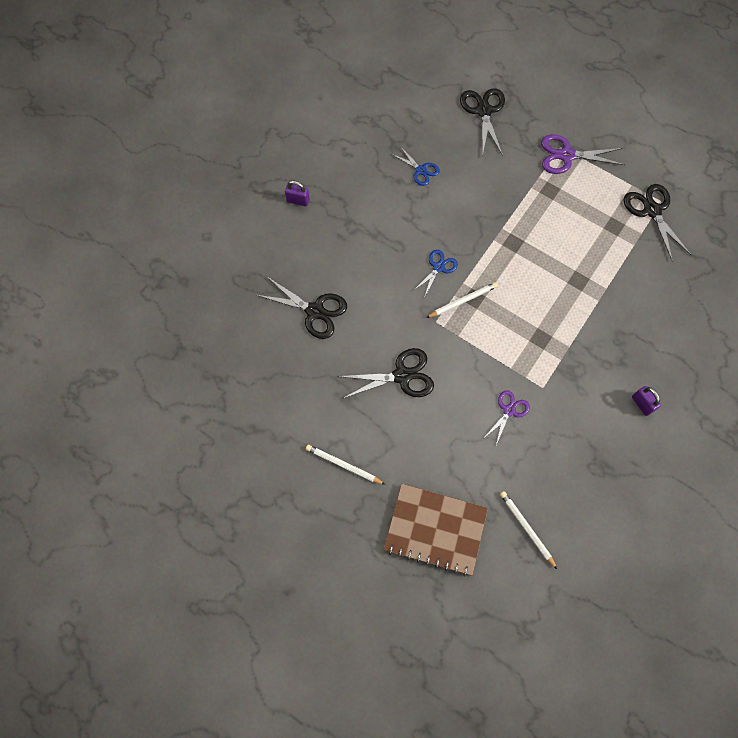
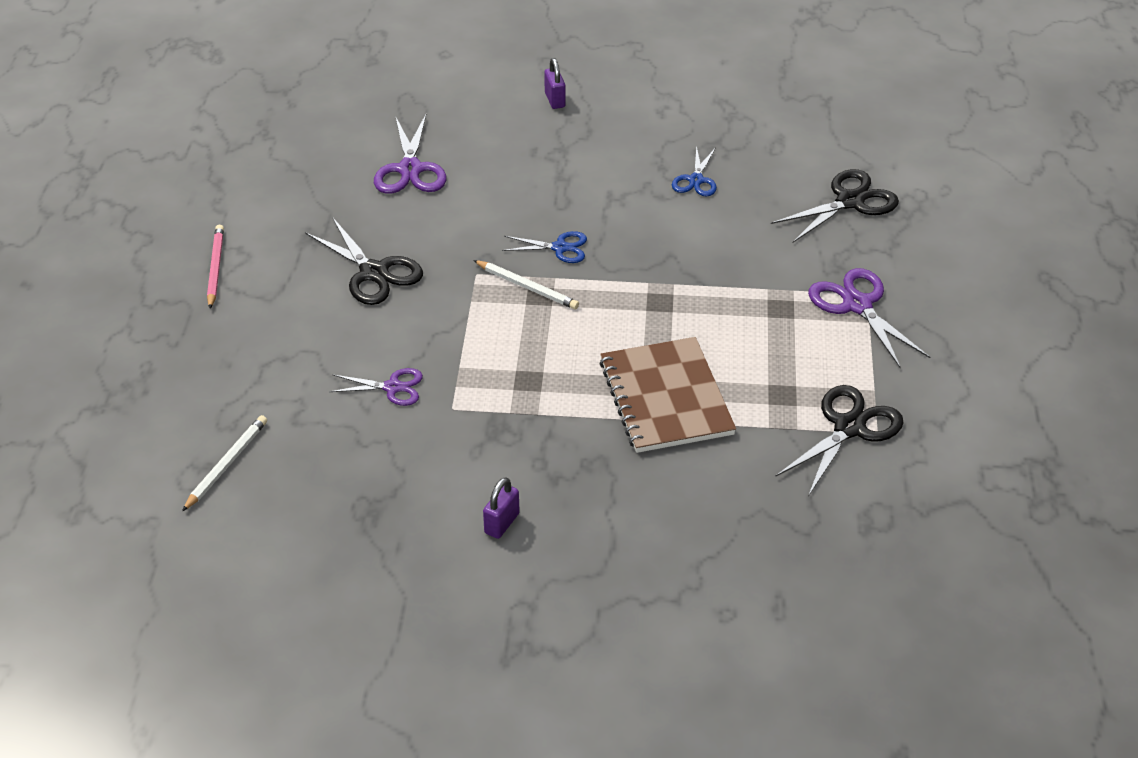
camera: 60 degrees right, 25 degrees down
black scissors [257,277,347,339] -> purple scissors [374,114,446,194]
white pencil [306,445,385,485] -> pink pencil [207,225,224,309]
brown notebook [384,484,488,576] -> brown notebook moved to [599,337,736,453]

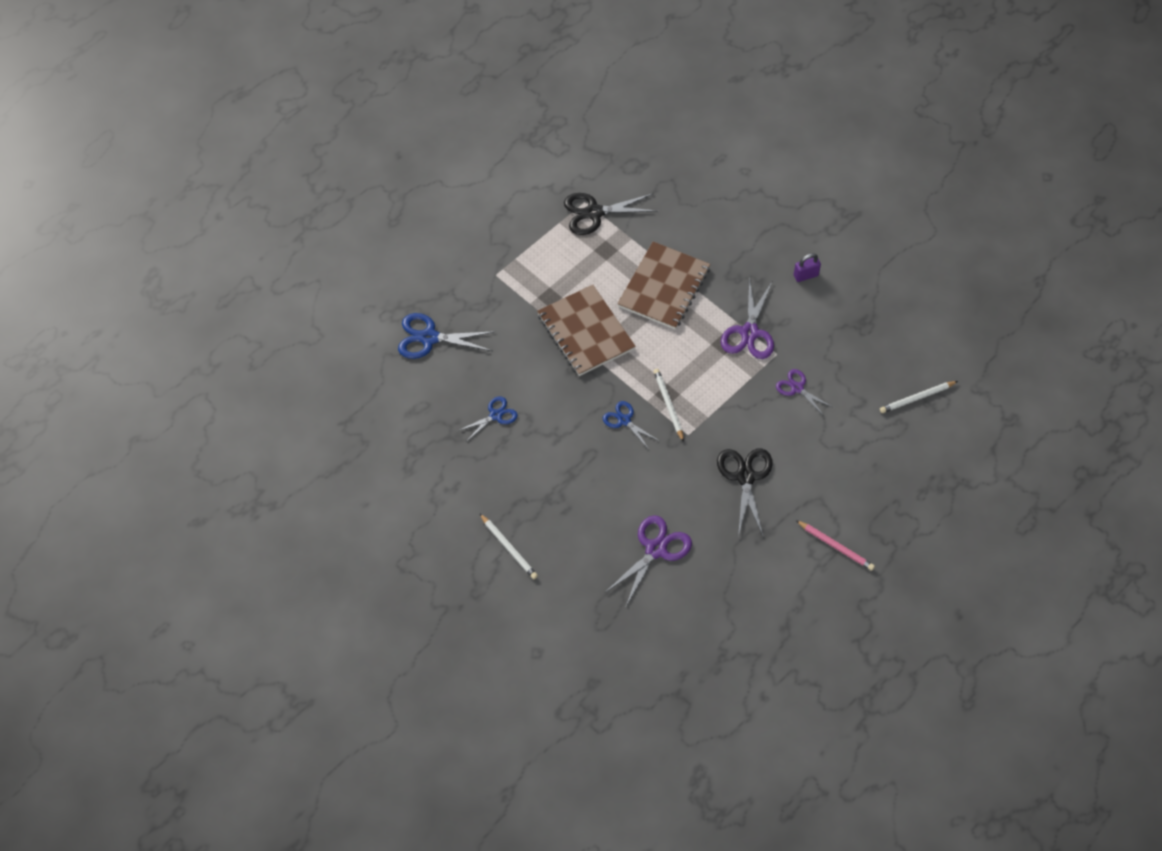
camera: 140 degrees left, 15 degrees up
pink pencil [207,225,224,309] -> pink pencil turned 90 degrees counterclockwise [796,520,875,571]
purple padlock [544,58,565,109] -> white pencil [480,514,538,579]
black scissors [771,169,899,243] -> blue scissors [398,313,496,359]
purple scissors [808,268,930,368] -> purple scissors moved to [721,278,774,359]
none -> brown notebook [537,285,636,376]

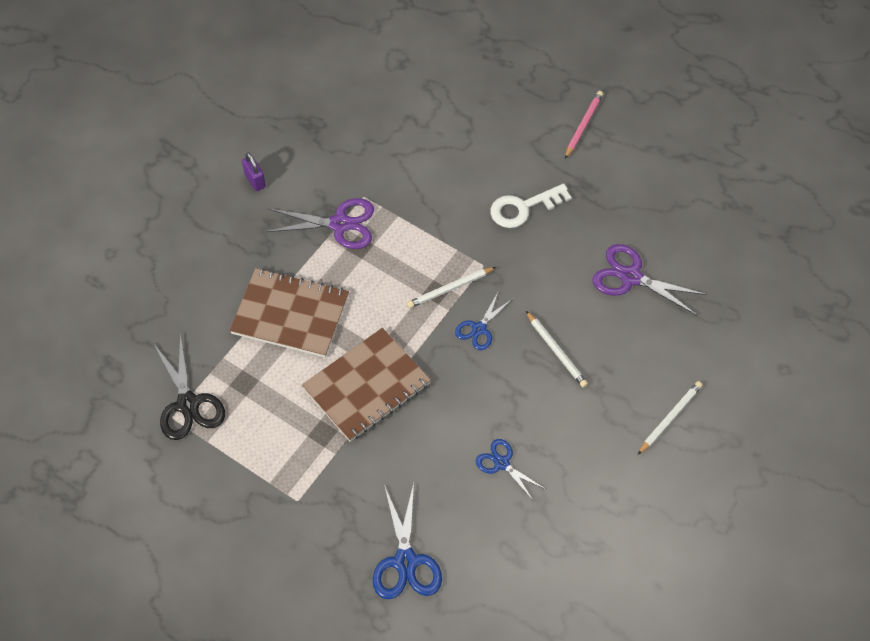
camera: 100 degrees left, 0 degrees up
black scissors [717,449,773,536] -> white key [490,184,572,228]
purple scissors [776,369,834,416] -> none
white pencil [880,381,958,413] -> white pencil moved to [526,311,588,388]

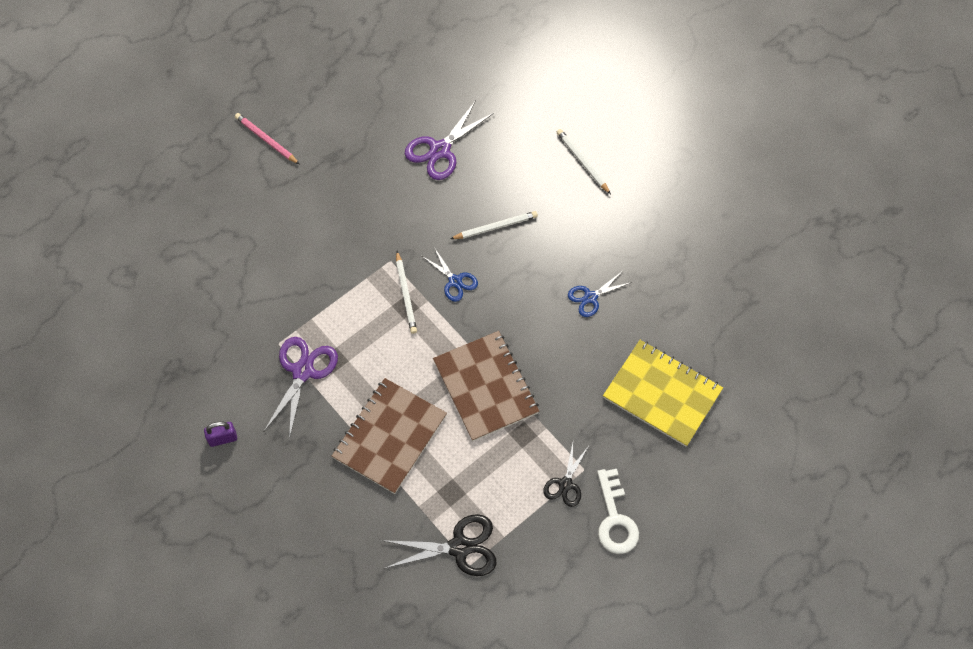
camera: 75 degrees left, 5 degrees up
blue scissors [373,483,442,599] -> yellow notebook [603,340,723,447]
white key [490,184,572,228] -> white key moved to [597,469,639,554]
none -> black scissors [543,443,589,507]

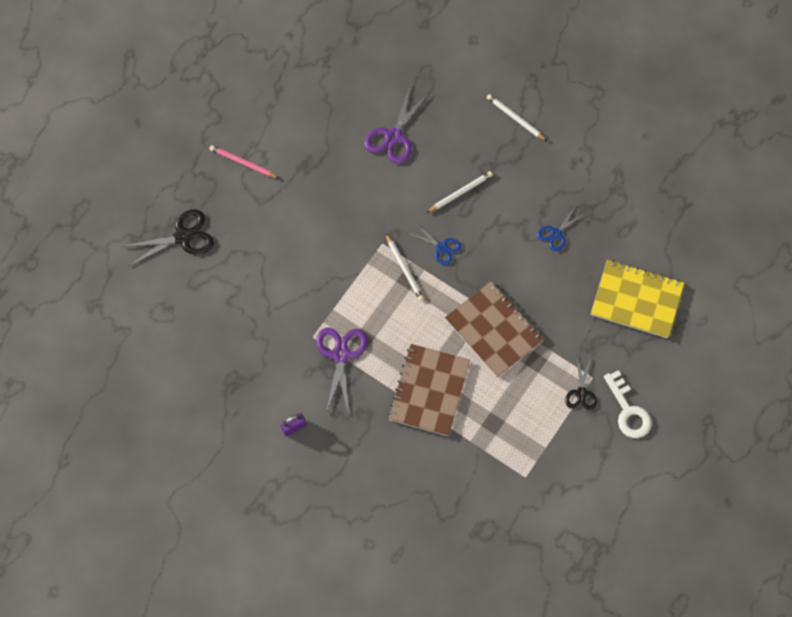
camera: 15 degrees left, 5 degrees up
black scissors [381,514,497,576] -> black scissors moved to [122,209,214,266]

